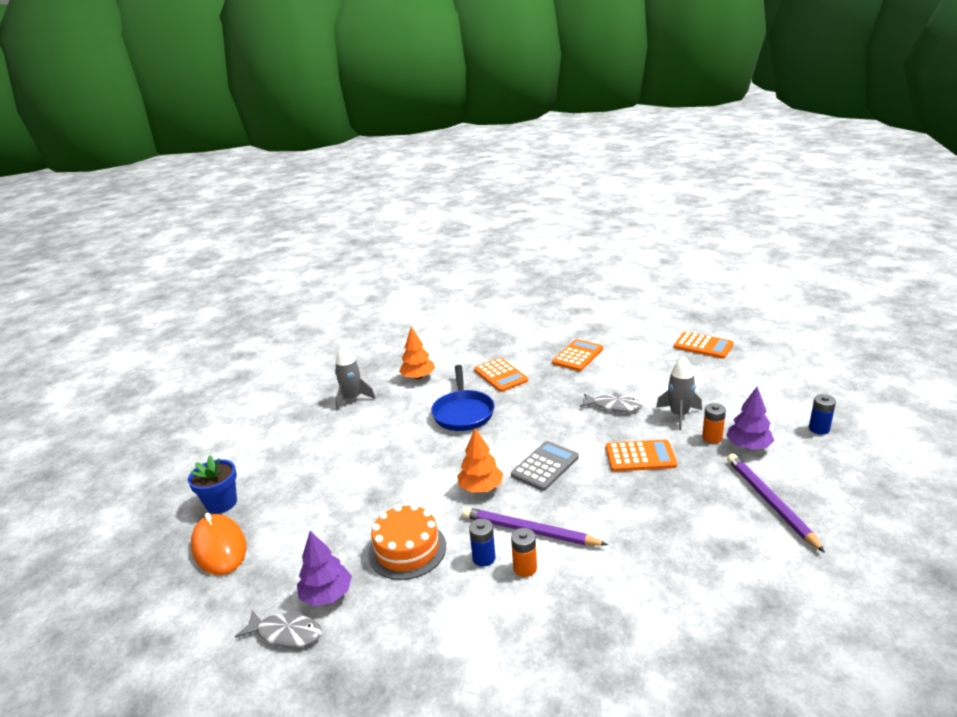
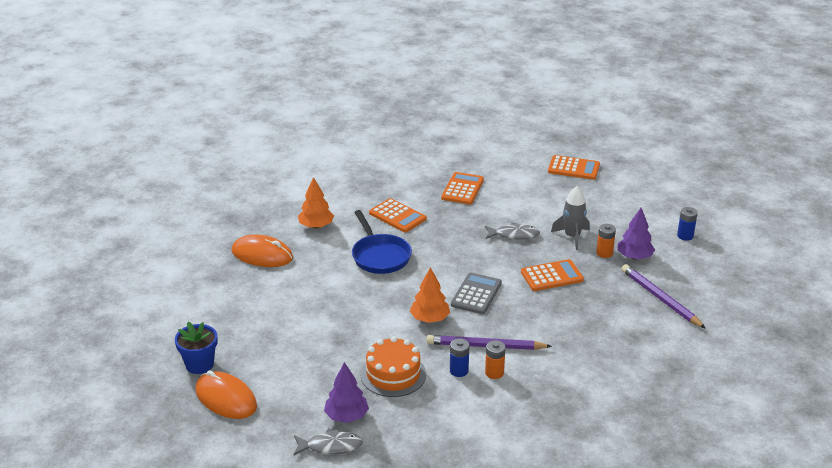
camera: 20 degrees left, 5 degrees up
grey rocket [335,345,376,411] -> orange mouse [231,234,293,267]

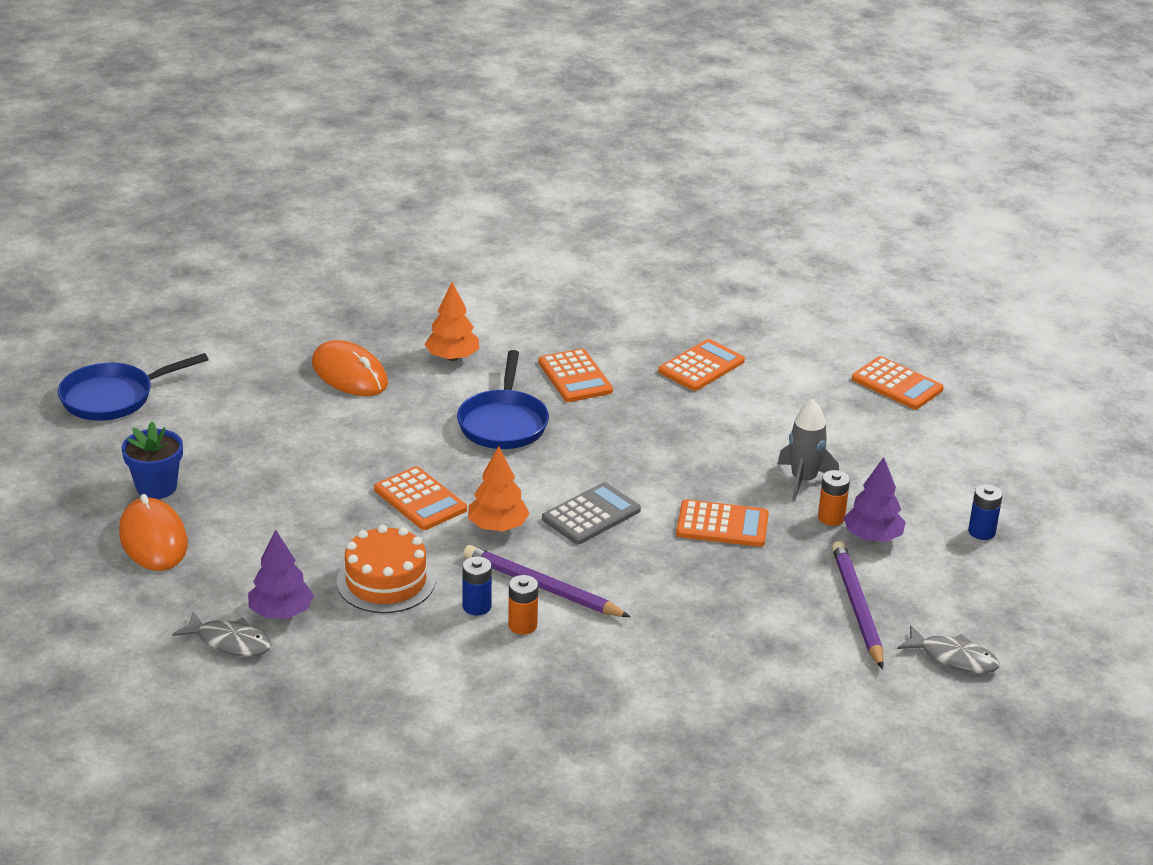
camera: 25 degrees right, 0 degrees up
grey fish [485,222,540,240] -> grey fish moved to [897,625,1000,673]
none -> blue pan [58,353,208,421]
none -> orange calculator [374,466,467,530]

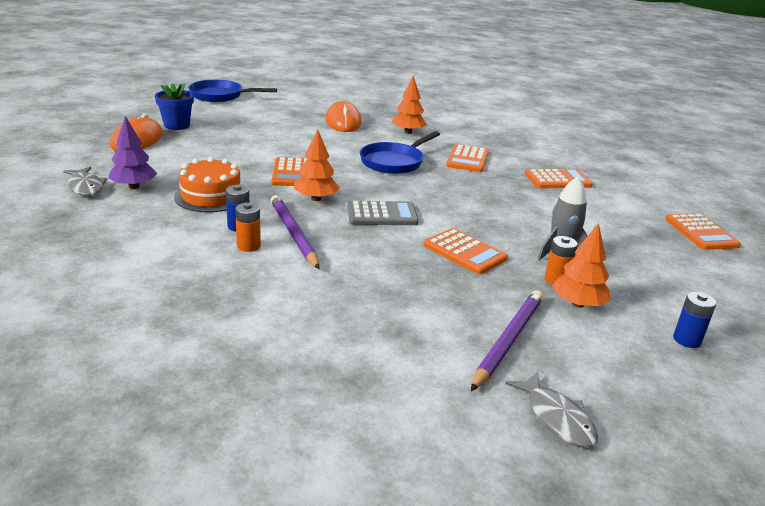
camera: 35 degrees right, 5 degrees down
purple tree [843,457,906,542] -> orange tree [552,223,611,308]

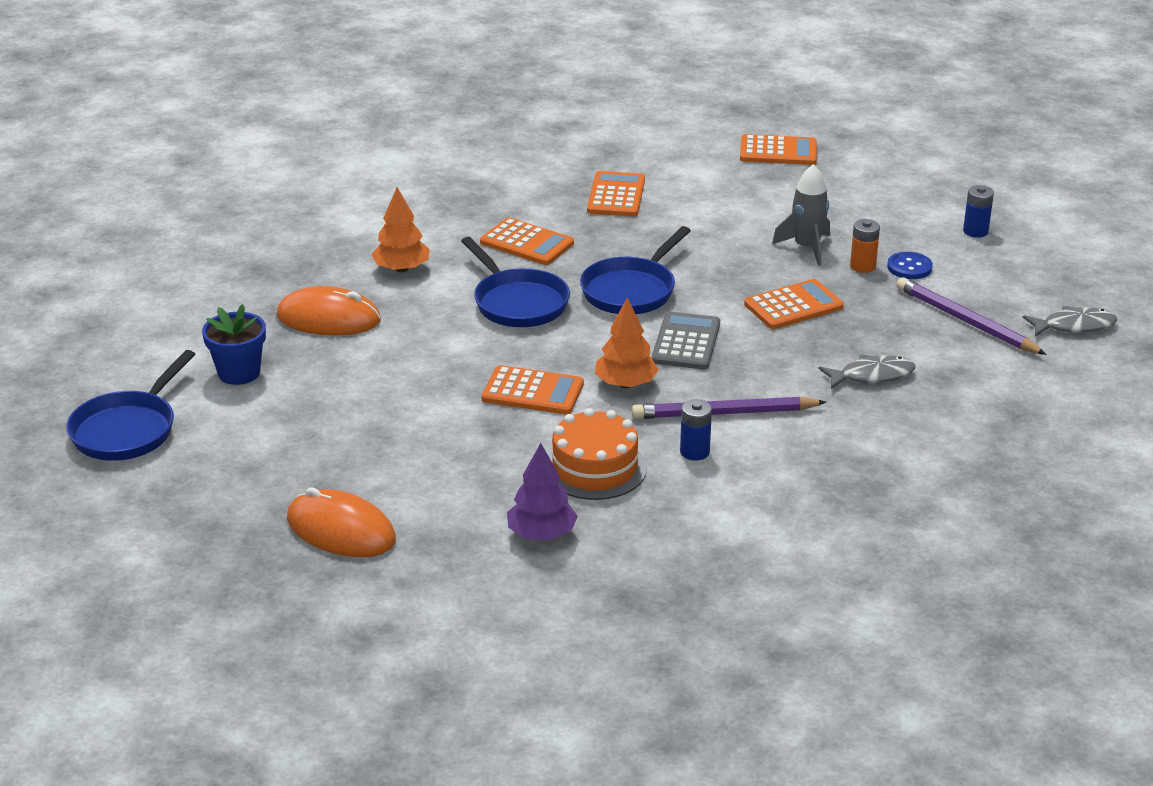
camera: 70 degrees left, 5 degrees up
grey fish [63,167,107,196] -> grey fish moved to [819,354,915,389]
blue flower pot [155,83,194,130] -> blue flower pot moved to [202,304,266,385]
orange battery [235,203,261,252] -> none
orange tree [552,223,611,308] -> blue button [887,252,933,279]
none -> blue pan [580,226,691,314]

